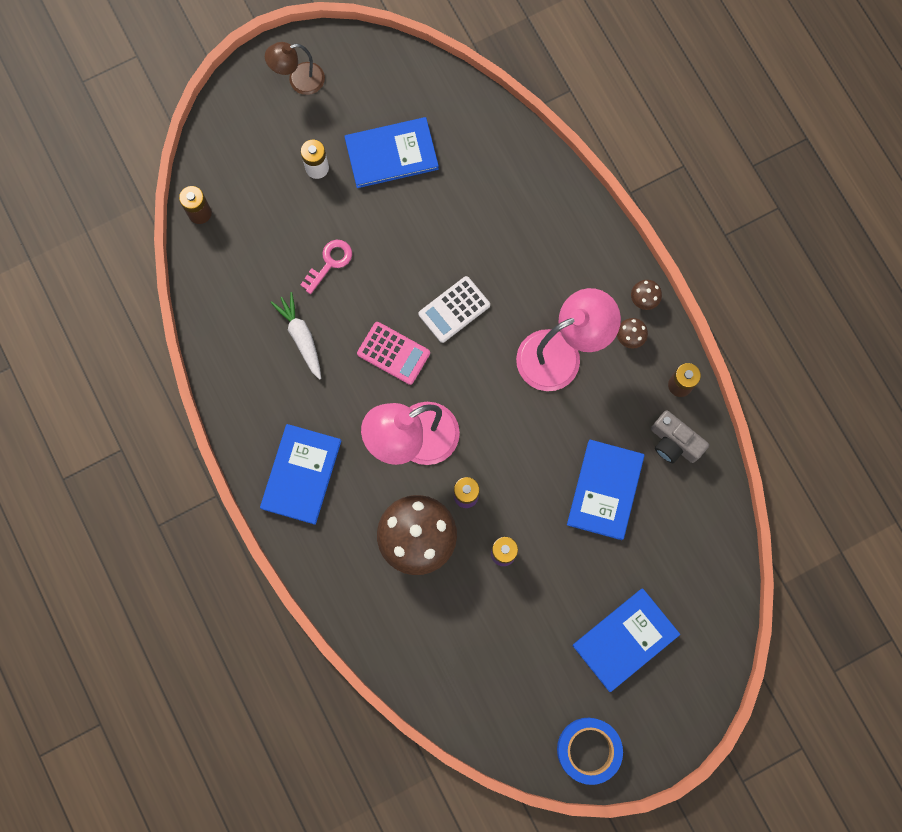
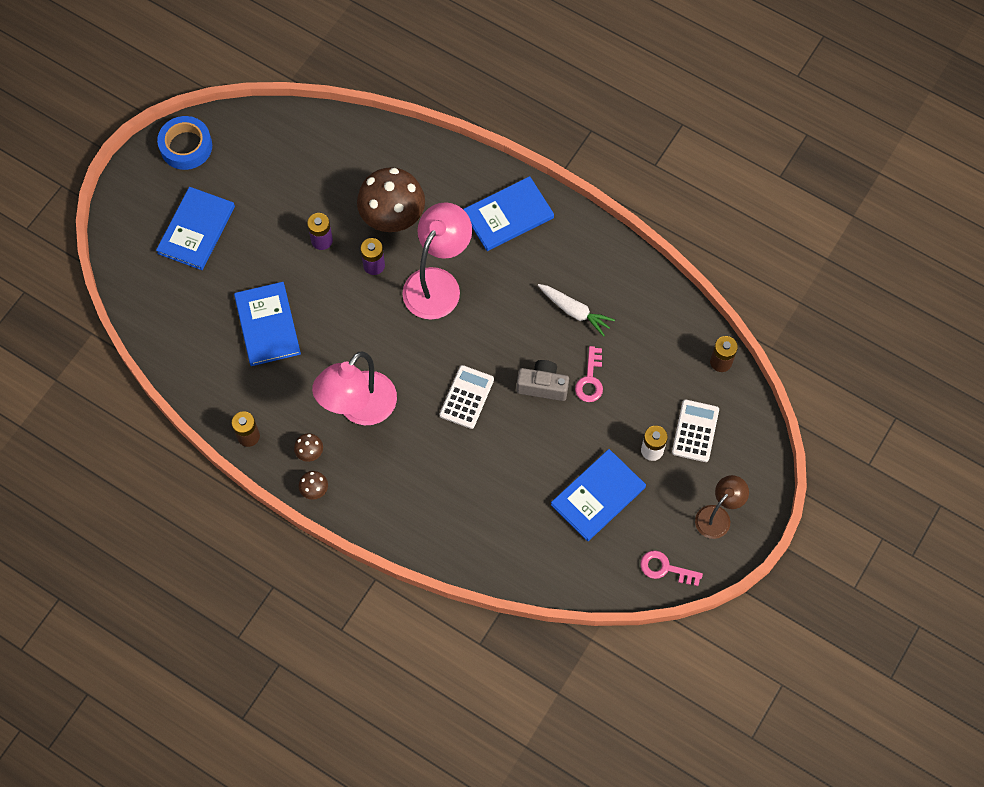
camera: 150 degrees right, 10 degrees down
blue book [260,424,341,525] -> blue book turned 75 degrees clockwise [463,176,554,251]
pink calculator [357,322,430,385] -> none
grey camera [651,410,709,463] -> grey camera moved to [517,360,569,401]
none -> pink key [640,550,703,586]
none -> white calculator [672,400,719,462]

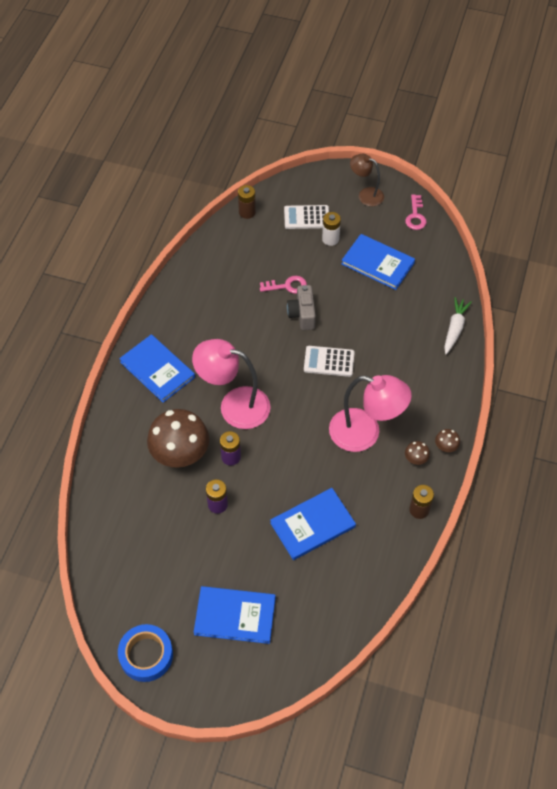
camera: 105 degrees left, 10 degrees down
white carrot [538,284,615,337] -> white carrot moved to [444,297,472,355]

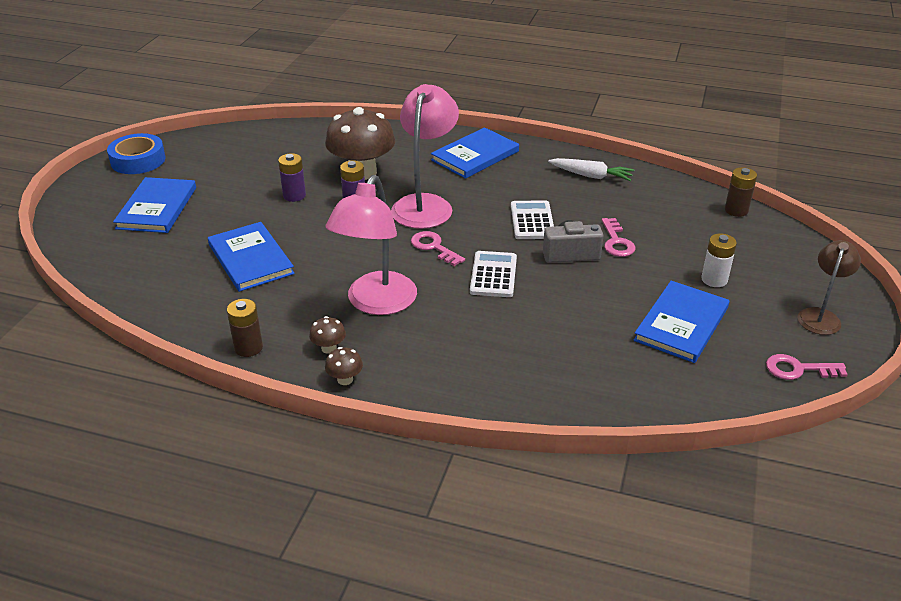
camera: 90 degrees right, 20 degrees down
white calculator [284,205,329,229] -> white calculator moved to [511,200,554,239]
white carrot [444,297,472,355] -> white carrot moved to [548,158,634,181]
none -> pink key [411,231,465,266]

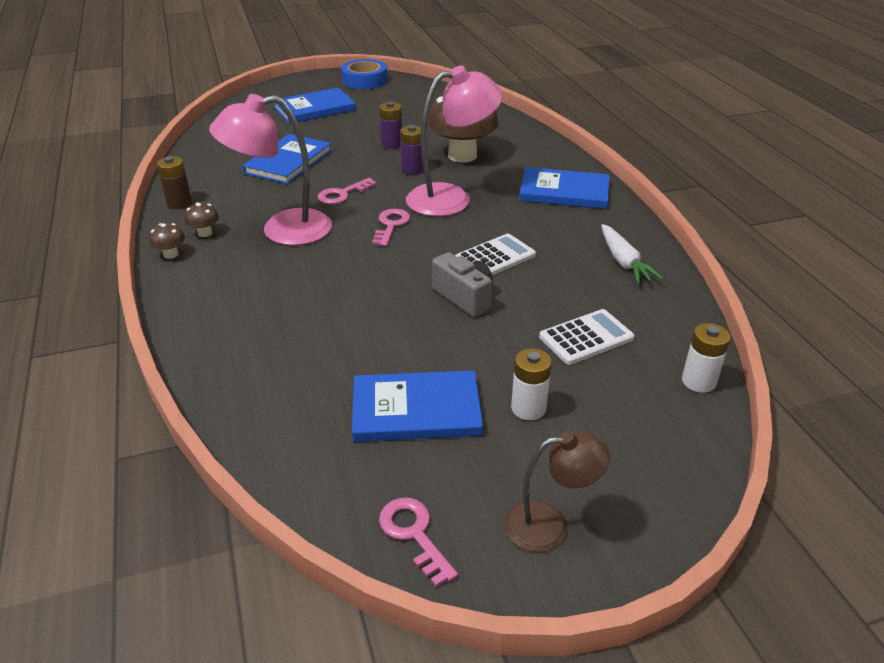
camera: 55 degrees right, 0 degrees up
white calculator [470,251,517,297] -> white calculator moved to [539,309,634,365]
pink key [602,218,635,257] -> pink key moved to [318,178,377,204]
brown battery [725,167,757,217] -> white battery [682,323,730,393]

